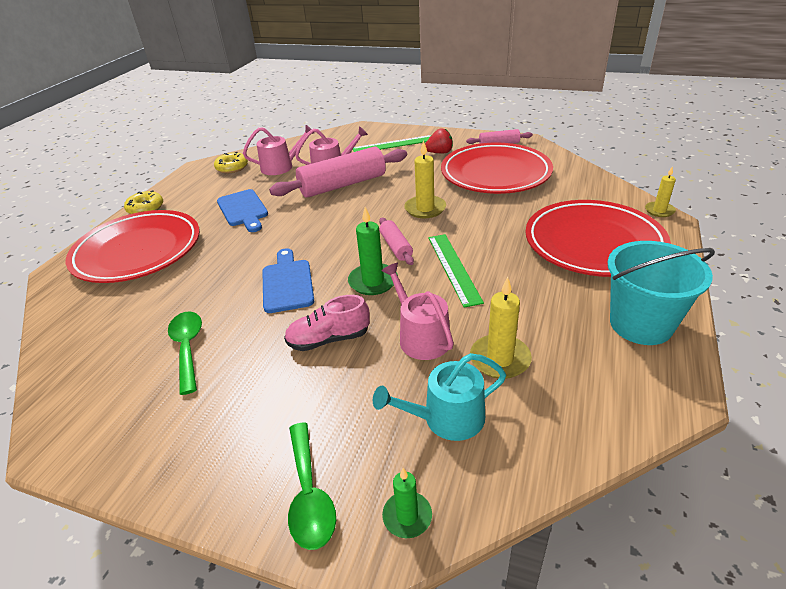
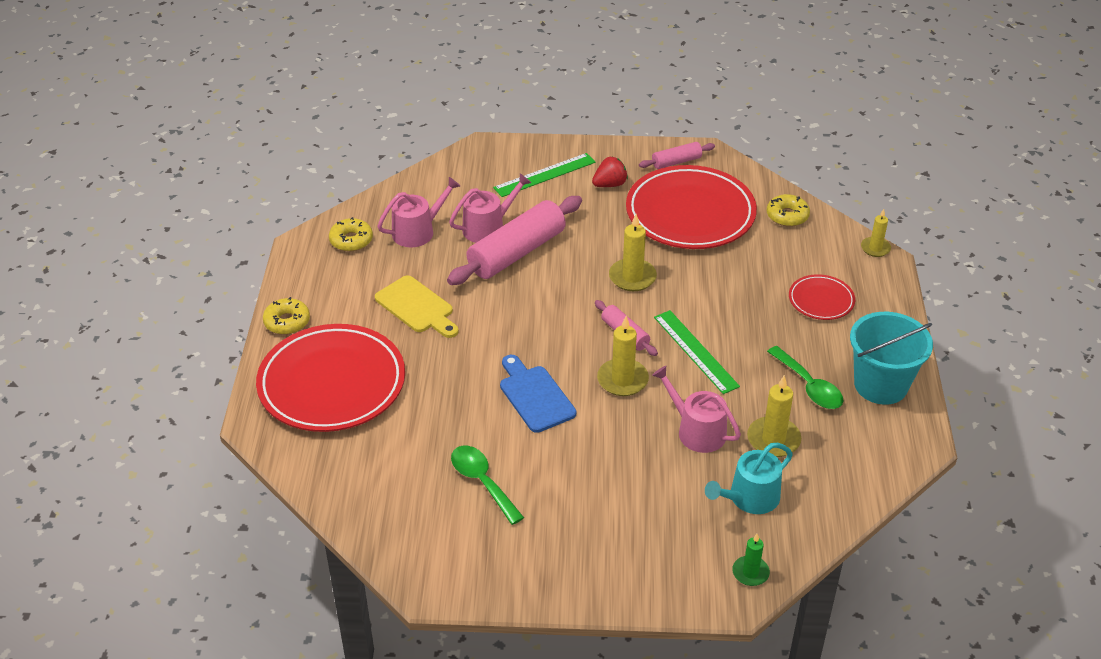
camera: 20 degrees left, 5 degrees up
blue cutting board [217,189,268,232] -> yellow cutting board [375,275,459,338]
pink shoe [284,295,370,351] -> none
green spoon [288,422,336,550] -> green spoon moved to [767,346,843,409]
green candle [348,207,398,295] -> yellow candle [597,316,649,396]
red plate [525,200,671,277] -> red plate [789,274,855,320], size x0.47
none -> yellow donut [767,194,810,227]

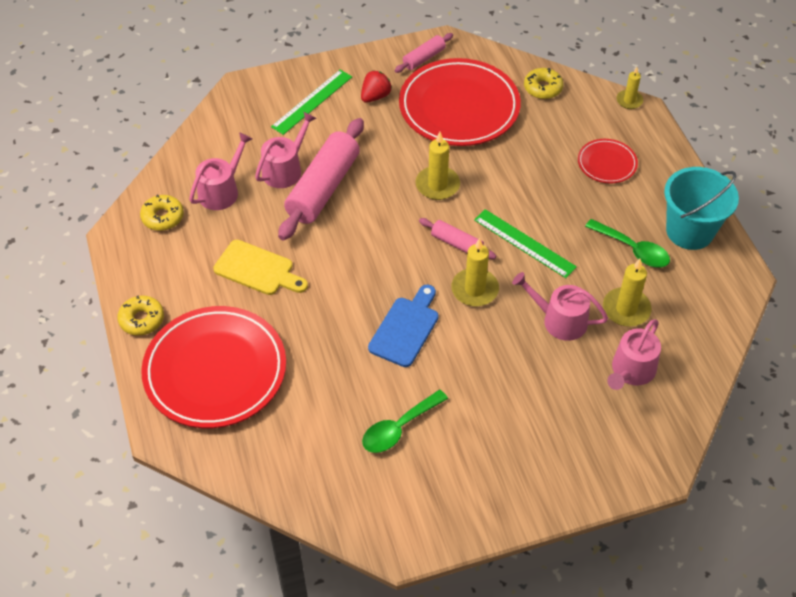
camera: 20 degrees left, 10 degrees up
green spoon [451,446,524,525] -> green spoon turned 75 degrees counterclockwise [362,390,448,453]
blue cutting board [500,355,576,433] -> blue cutting board turned 75 degrees clockwise [368,284,439,367]
turquoise watering can [705,443,793,514] -> pink watering can [607,319,661,390]
green candle [732,534,770,586] -> none

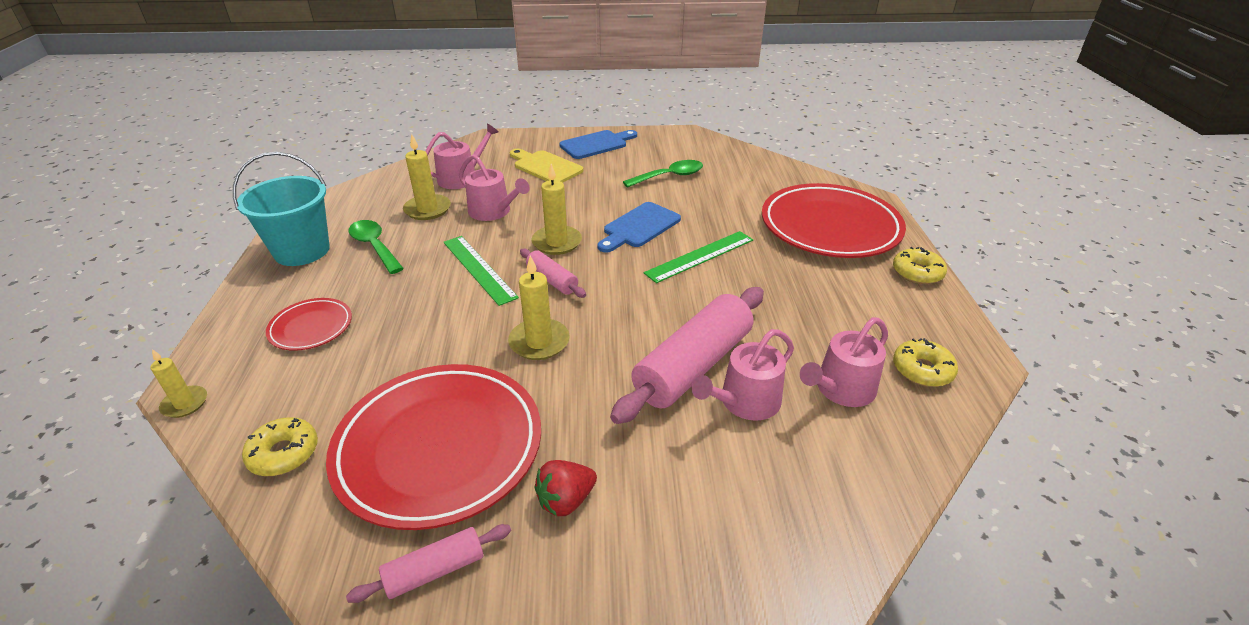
camera: 165 degrees left, 15 degrees down
yellow cutting board [213,240,308,295] -> yellow cutting board moved to [510,149,583,183]
green ruler [271,70,352,135] -> green ruler moved to [644,231,753,283]
none -> blue cutting board [559,130,637,159]

